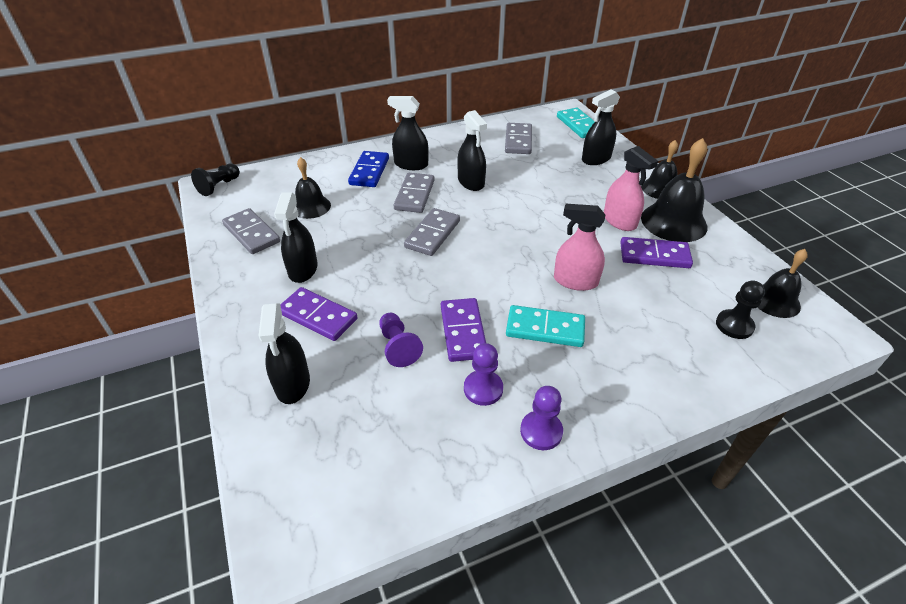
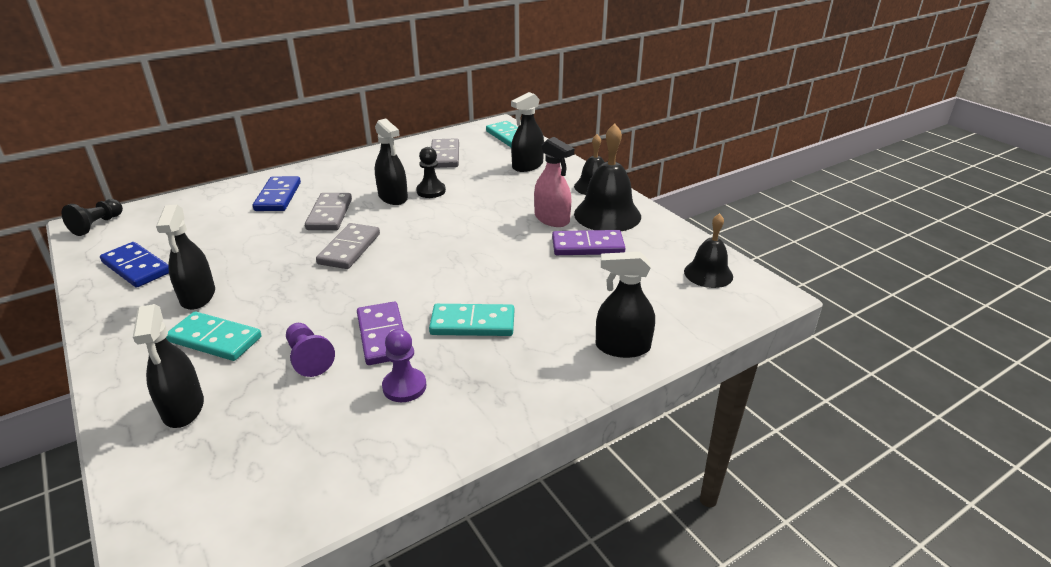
camera: 10 degrees left, 10 degrees down
grey domino [222,208,280,254] -> blue domino [100,242,169,288]
purple domino [280,287,358,341] -> turquoise domino [166,311,262,361]
black bell [295,157,331,219] -> none
black spray bottle [387,96,429,170] -> black spray bottle moved to [596,252,655,358]
purple pawn [520,386,563,450] -> none
pink spray bottle [554,204,605,291] -> none
black pawn [716,280,765,339] -> black pawn moved to [416,147,446,198]

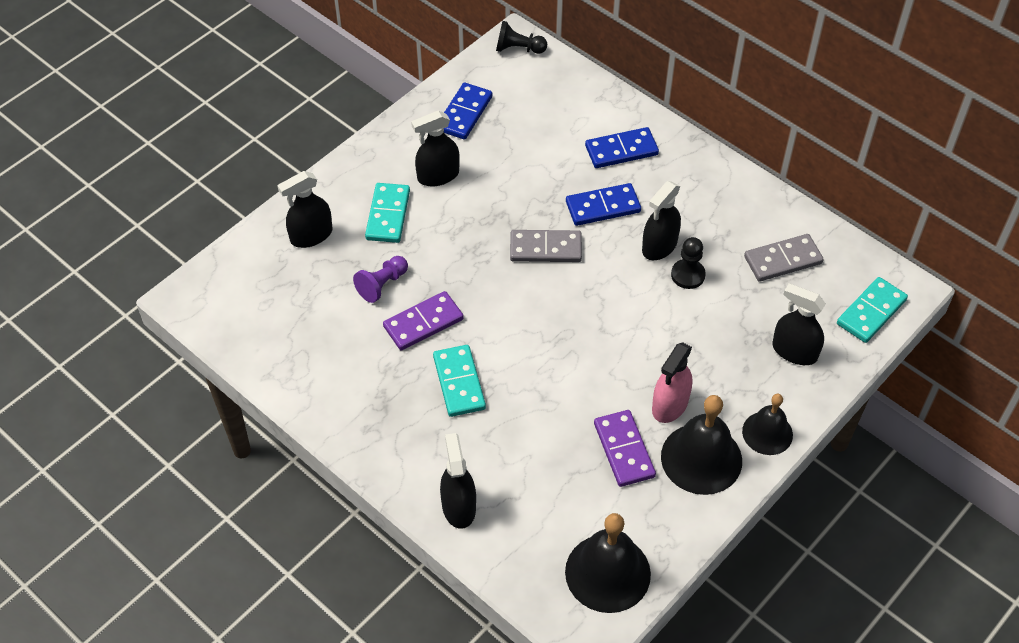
camera: 75 degrees right, 20 degrees up
grey domino [305,193,352,230] -> blue domino [566,183,641,226]
purple pawn [382,329,426,402] -> none
black bell [684,213,733,288] -> black bell [565,513,651,613], size x1.59

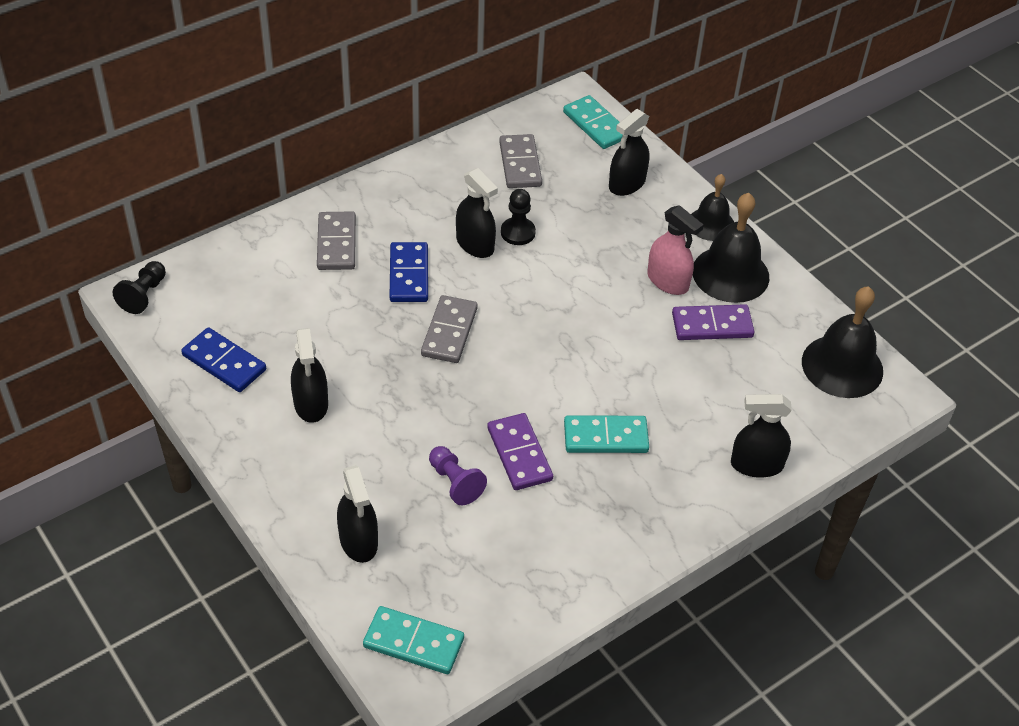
camera: 80 degrees left, 5 degrees down
turquoise domino [365,183,410,243] -> turquoise domino moved to [363,606,464,674]
blue domino [585,127,659,168] -> grey domino [317,212,356,270]

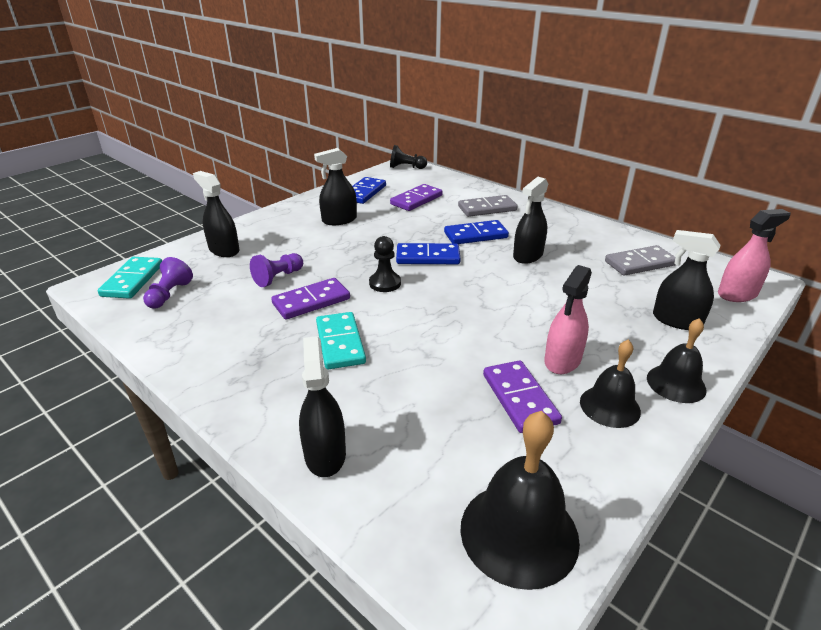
camera: 80 degrees right, 15 degrees down
black spray bottle [337,465,378,563] -> black spray bottle turned 75 degrees clockwise [193,171,239,257]
grey domino [421,295,478,363] -> blue domino [396,243,460,264]
black pawn [501,189,536,245] -> black pawn moved to [369,236,401,292]
turquoise domino [563,95,623,149] -> pink spray bottle [718,209,791,302]
black bell [693,193,769,303] -> black bell [580,339,641,428], size x0.63
none -> purple pawn [143,257,193,309]
none -> purple domino [390,184,443,211]

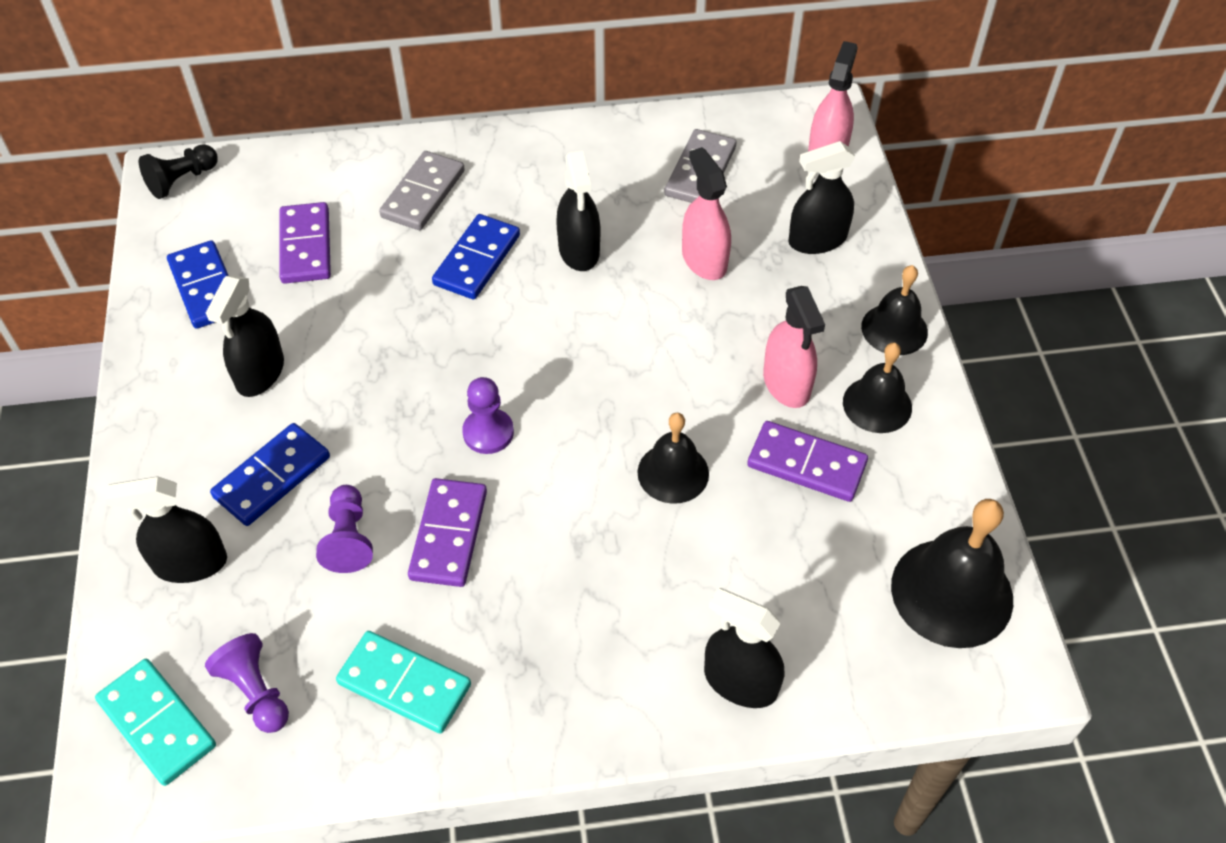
camera: 50 degrees left, 20 degrees up
turquoise domino [316,312,366,369] -> turquoise domino moved to [336,631,471,734]
black pawn [369,236,401,292] -> purple pawn [462,377,514,454]
blue domino [396,243,460,264] -> blue domino moved to [210,423,330,526]
none -> black bell [637,413,709,504]
none -> pink spray bottle [682,147,731,280]

